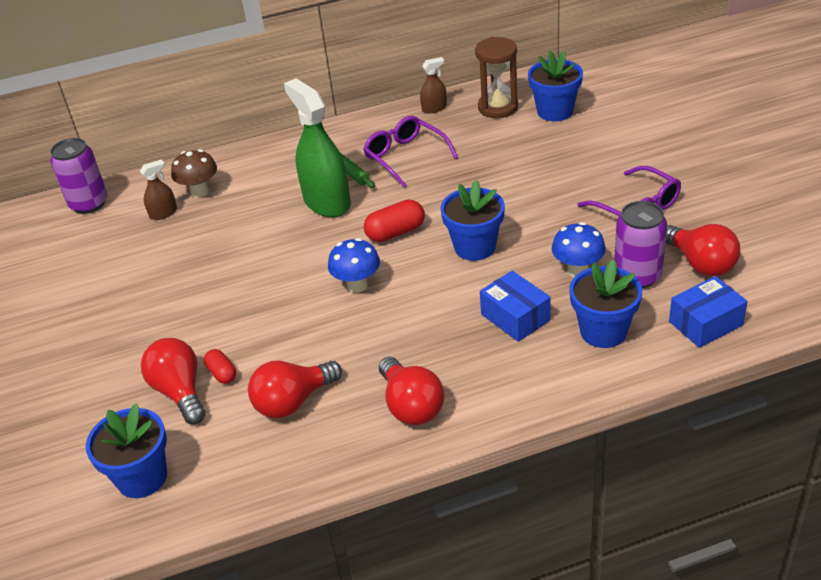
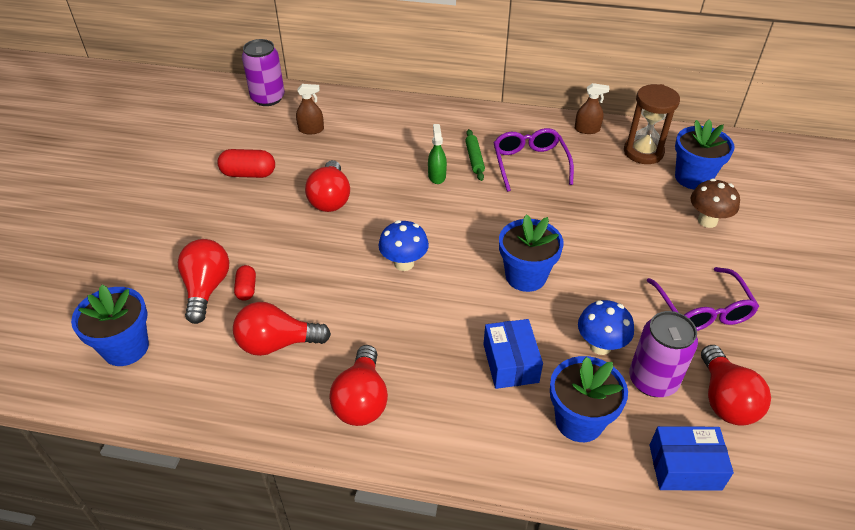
camera: 25 degrees right, 5 degrees up
brown mushroom [171,149,217,198] -> brown mushroom moved to [691,179,740,228]
green spray bottle [284,79,351,217] -> green spray bottle [428,124,447,184], size x0.46
red capsule [364,199,425,242] -> red capsule moved to [217,149,275,178]
none -> red light bulb [305,160,350,212]

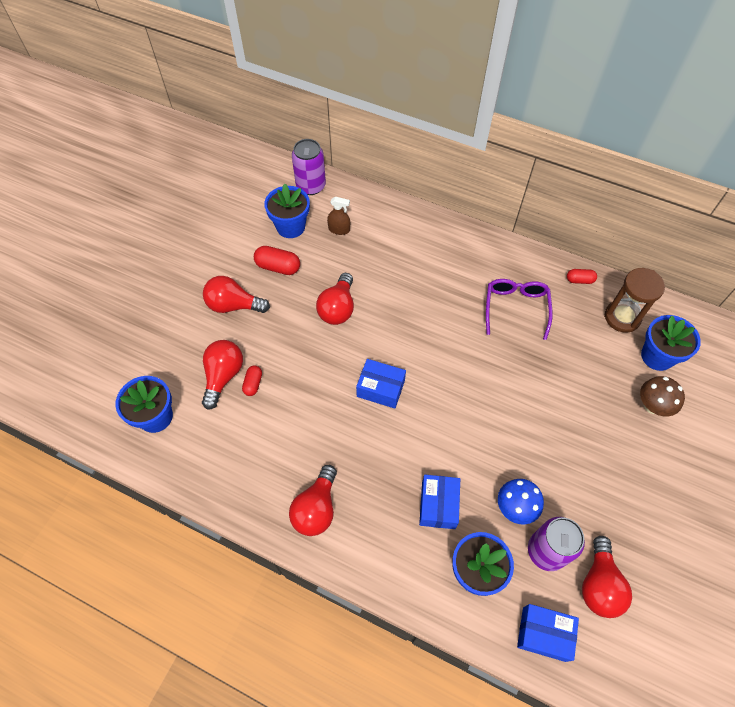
camera: 15 degrees right, 15 degrees up
red light bulb [233,302,331,356] -> red light bulb moved to [203,276,270,313]
blue mushroom [378,220,429,271] -> blue box [356,359,406,409]
green spray bottle [428,124,447,184] -> none
green rolling pin [465,129,485,181] -> none
blue flower pot [499,215,564,292] -> blue flower pot moved to [264,184,310,238]
brown spray bottle [575,83,609,134] -> red capsule [567,269,597,284]
purple glasses [647,267,759,331] -> none

